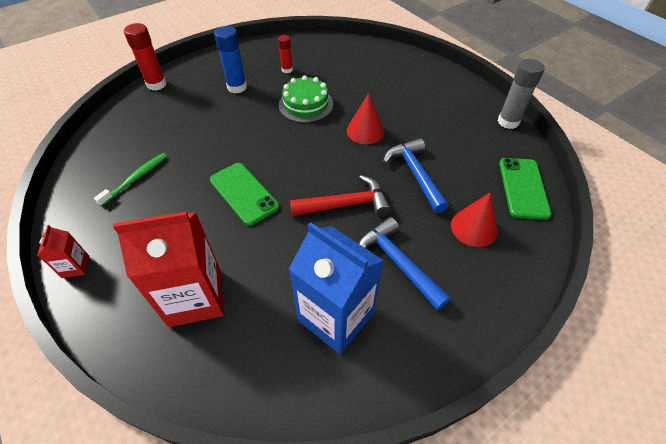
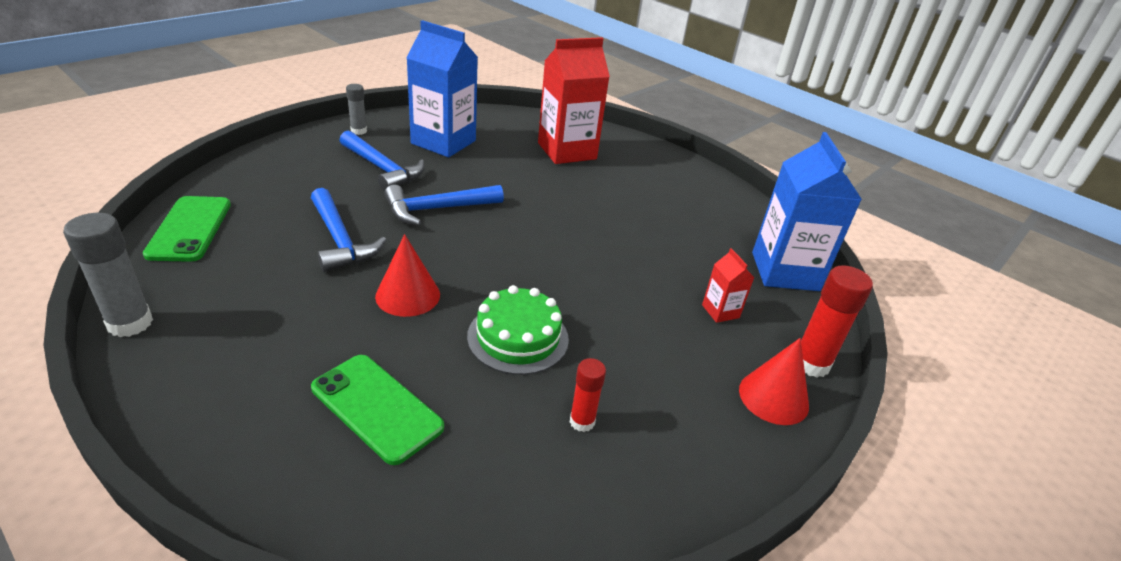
camera: 165 degrees right, 15 degrees down
red carton [37,225,89,278] -> red carton moved to [702,248,754,323]
green toothbrush [94,153,167,206] -> none
green phone [210,163,279,226] -> green phone moved to [311,355,444,465]
blue glue stick [214,26,247,94] -> none
red hammer [290,175,391,216] -> blue hammer [384,185,504,225]
red cone [451,192,498,247] -> red cone moved to [739,338,809,425]
none -> grey glue stick [346,84,367,135]
none -> blue carton [752,132,862,291]

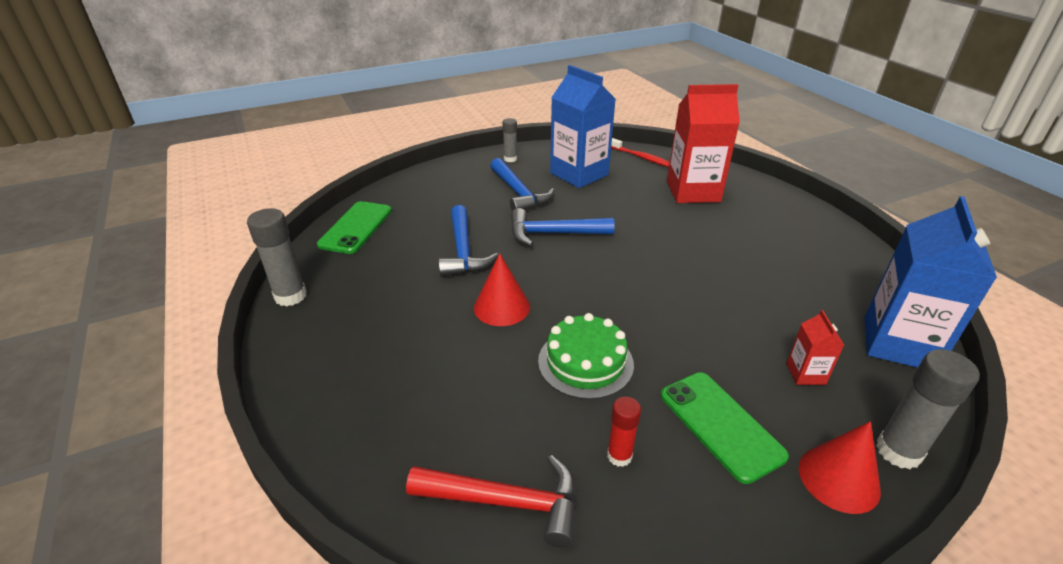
camera: 25 degrees right, 0 degrees up
green phone [311,355,444,465] -> green phone moved to [661,372,789,484]
red glue stick [801,265,873,377] -> grey glue stick [876,349,980,469]
none -> red hammer [406,455,577,548]
none -> red toothbrush [611,138,670,167]

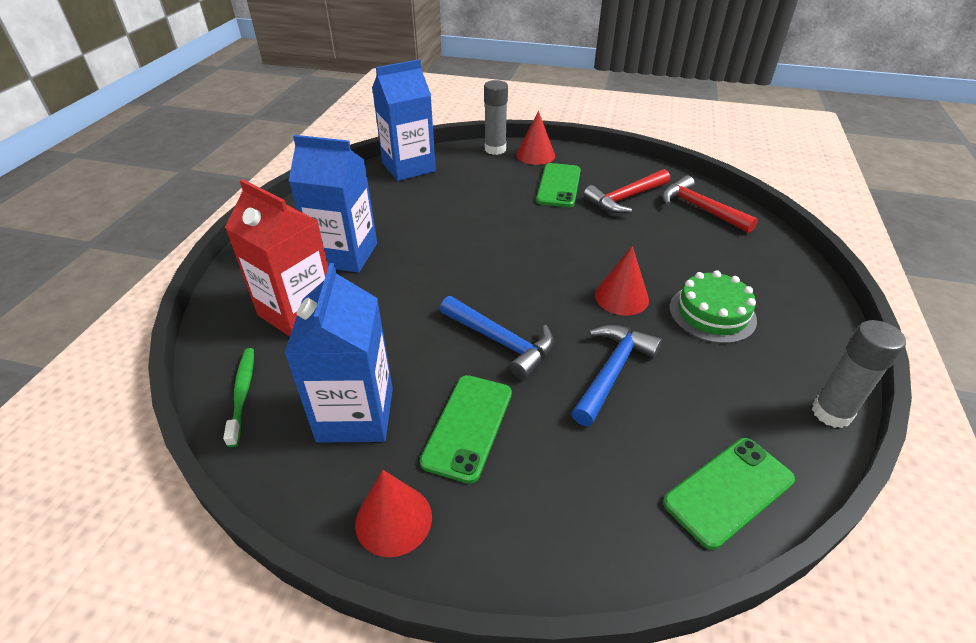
camera: 140 degrees left, 5 degrees up
blue hammer [490,158,554,211] -> green phone [420,375,512,484]
grey glue stick [502,118,517,162] -> red cone [355,470,432,557]
green cake [538,313,634,399] -> green cake moved to [669,270,757,344]
red glue stick [607,396,641,467] -> red hammer [583,169,670,213]
red toothbrush [611,138,670,167] -> green toothbrush [223,348,254,447]
red carton [787,310,844,385] -> none
none -> blue carton [289,135,377,273]

